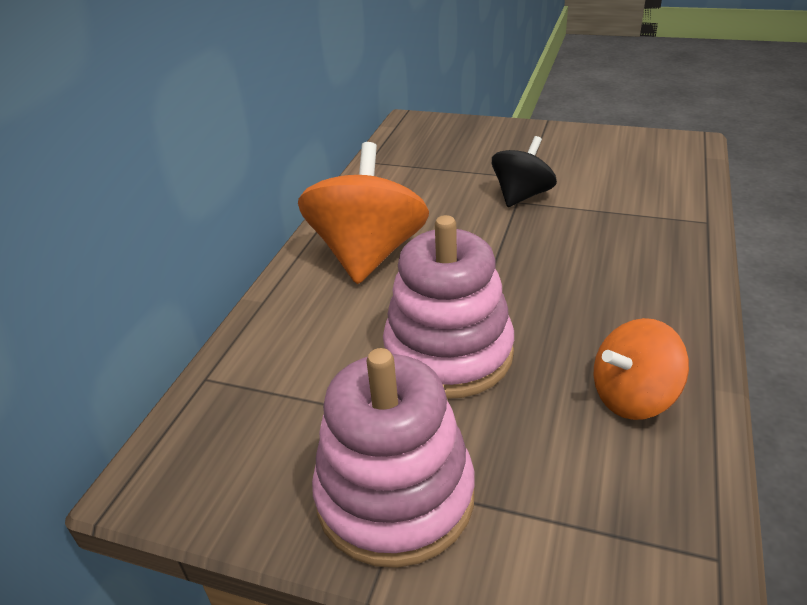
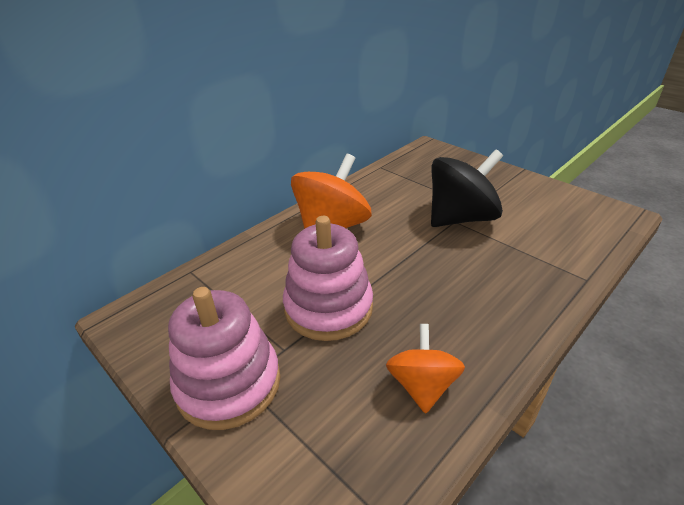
camera: 25 degrees right, 0 degrees up
black spinning top [492,136,557,207] -> black spinning top [431,150,503,227], size x1.67
orange spinning top [594,318,689,420] -> orange spinning top turned 90 degrees clockwise [386,324,465,414]

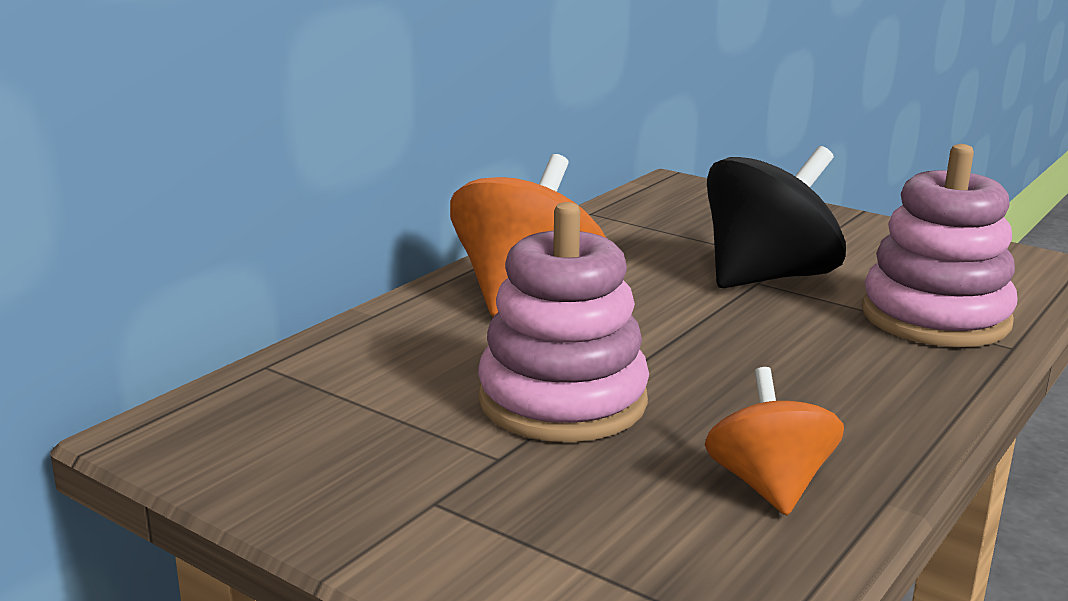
camera: 10 degrees left, 15 degrees down
pink stacking toy [168,287,281,430] -> pink stacking toy moved to [861,144,1018,347]

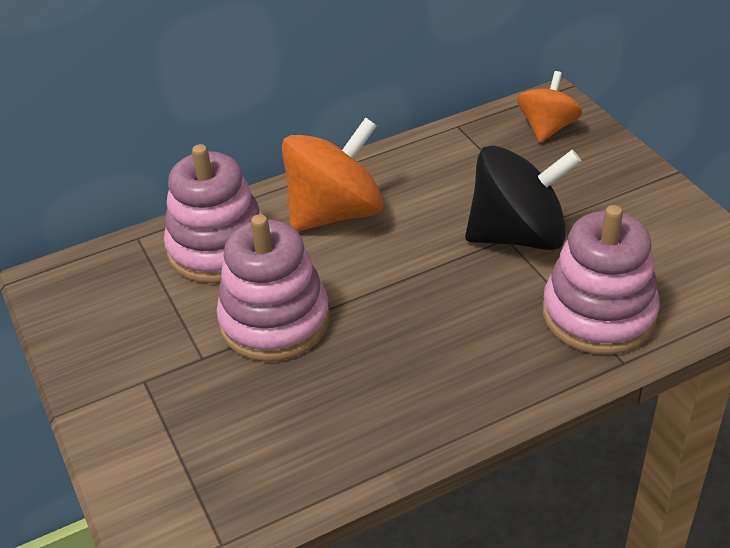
camera: 30 degrees right, 20 degrees up
orange spinning top [705,367,844,515] -> orange spinning top moved to [517,71,582,143]
none -> pink stacking toy [164,144,263,283]

